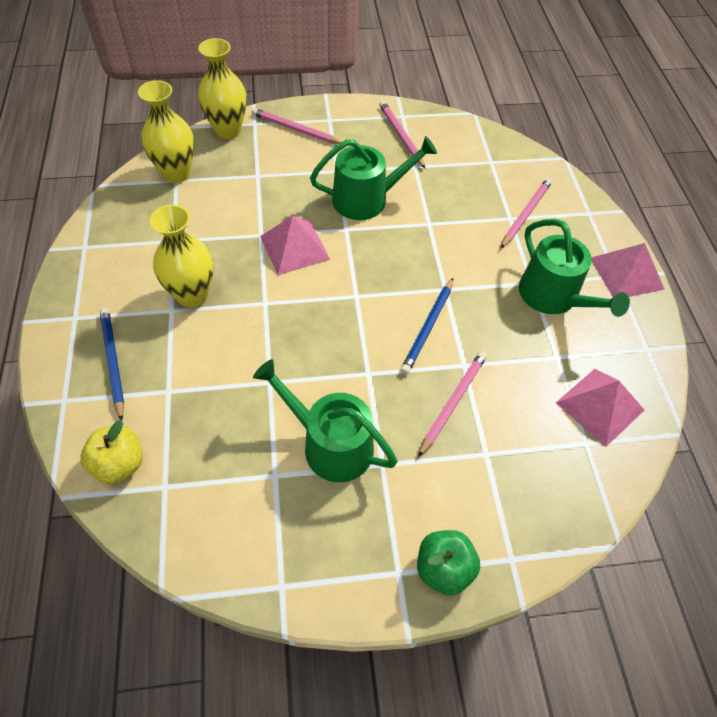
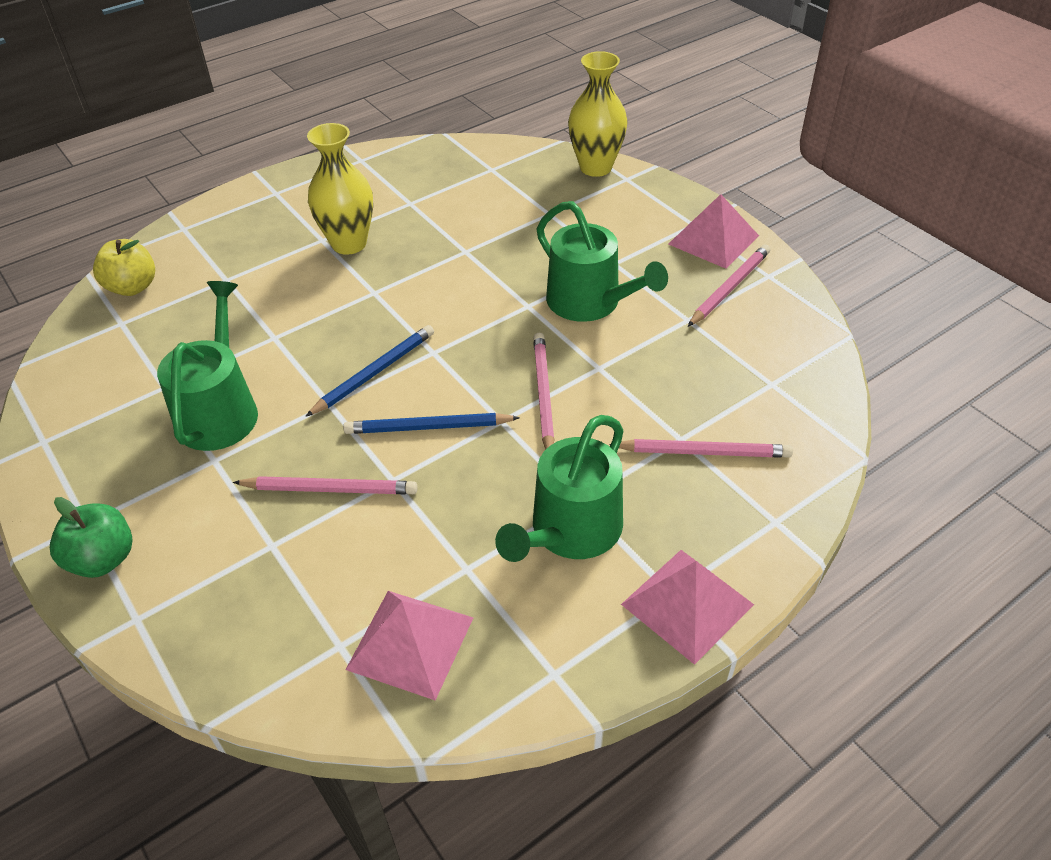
camera: 65 degrees right, 10 degrees down
blue pencil [100,308,124,420] -> blue pencil moved to [305,325,434,417]
yellow vase [138,80,194,183] -> none
pink pencil [252,108,342,144] -> pink pencil moved to [533,333,554,449]
pink pyramid [260,216,330,275] -> pink pyramid moved to [668,194,759,269]

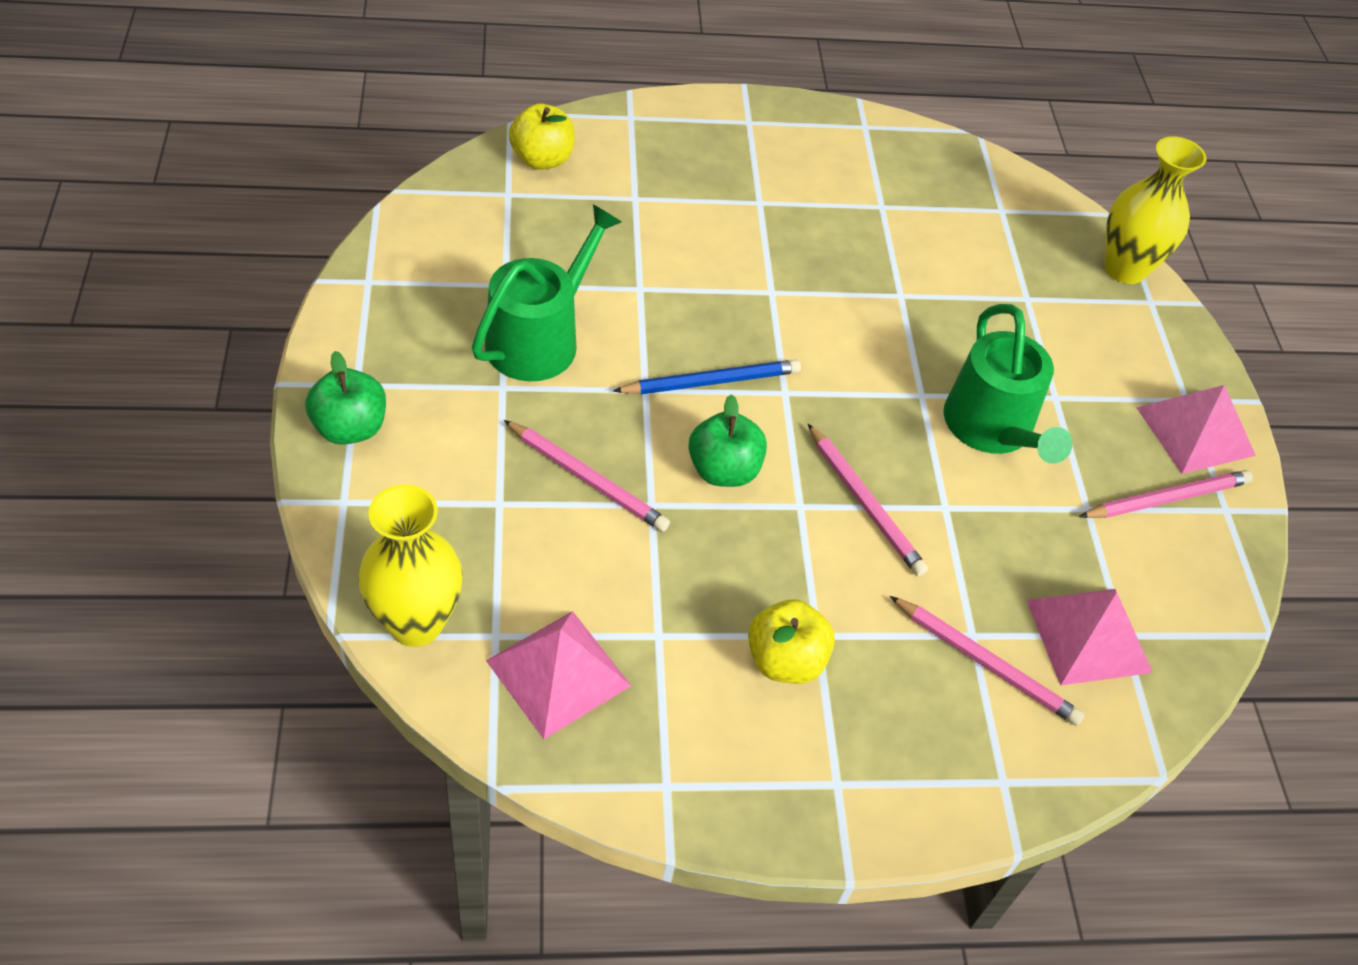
camera: 25 degrees right, 5 degrees up
yellow vase [307,123,373,255] -> yellow vase moved to [358,484,463,647]
blue pencil [343,413,520,434] -> green apple [688,394,767,487]
green watering can [495,415,624,562] -> yellow apple [748,599,835,684]
pink pencil [533,333,554,449] -> pink pencil turned 120 degrees clockwise [808,424,928,576]
pink pyramid [621,550,754,665] -> pink pyramid moved to [1026,589,1153,686]

